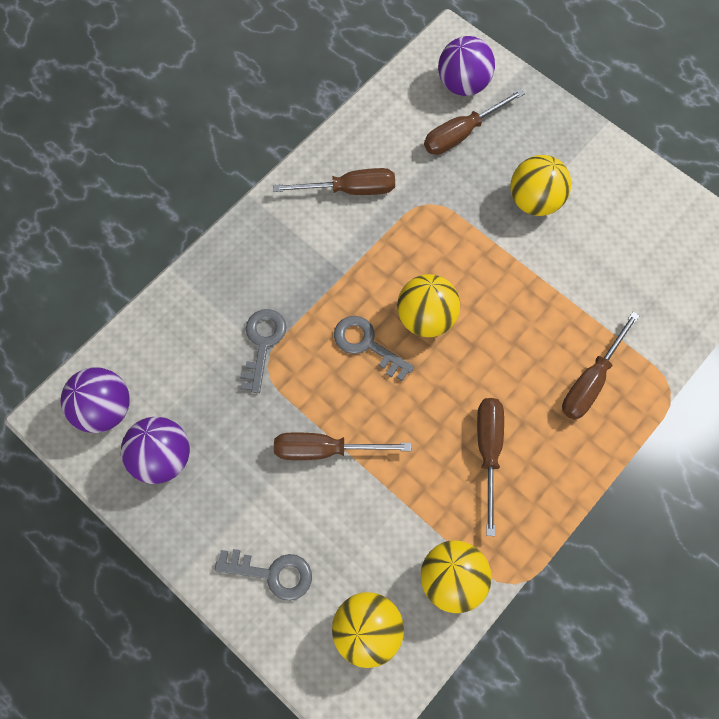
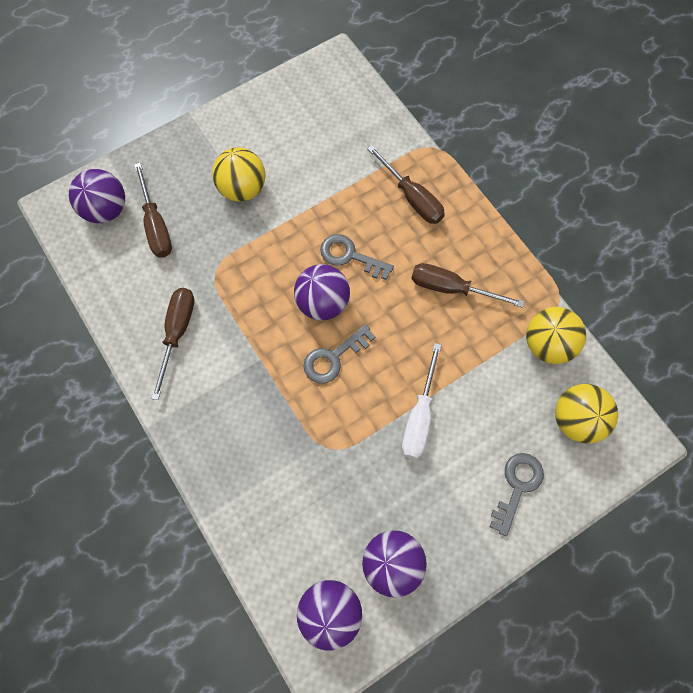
camera: 75 degrees left, 0 degrees up
grey key [240,309,286,393] -> grey key moved to [320,234,394,280]
brown screwdriver [274,433,411,460] -> white screwdriver [402,343,441,459]
yellow ball [397,274,460,337] -> purple ball [294,264,350,321]

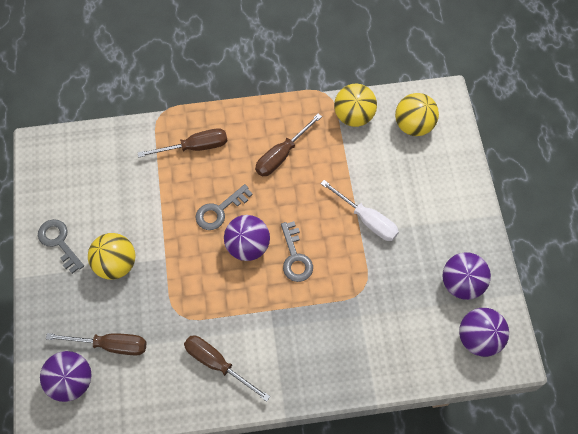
camera: 65 degrees left, 5 degrees down
grey key [490,453,544,536] -> grey key moved to [38,219,84,274]

